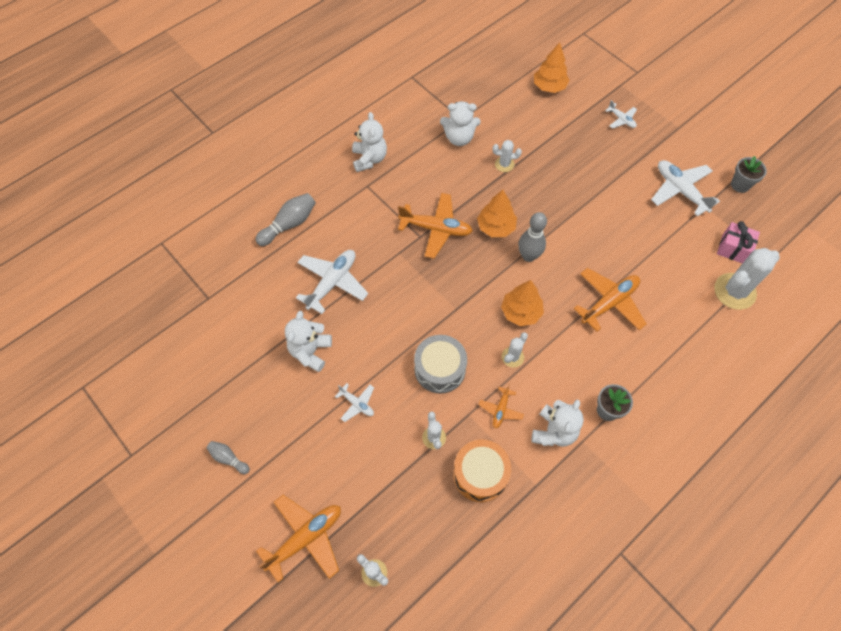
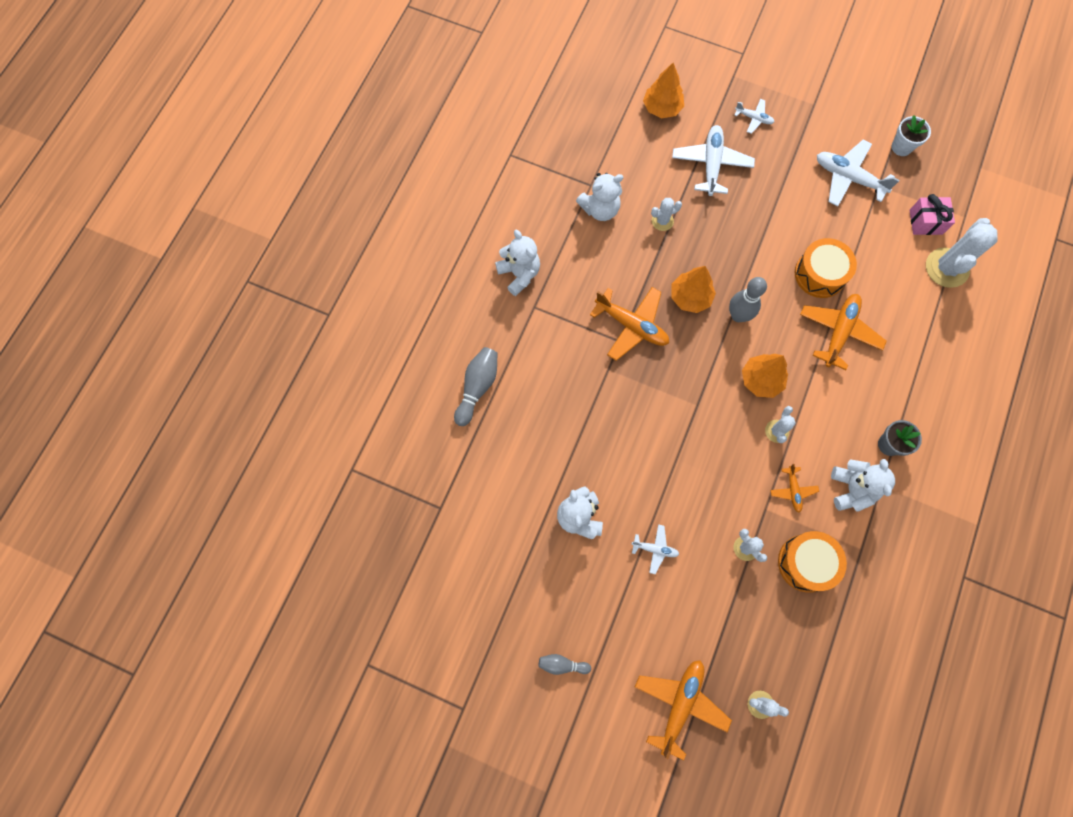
camera: 25 degrees left, 10 degrees up
white plane [296,250,368,314] -> white plane moved to [672,125,755,196]
orange plane [398,193,473,259] -> orange plane turned 45 degrees clockwise [590,287,669,361]
grey drum [414,335,467,393] -> none
grey flower pot [731,156,767,193] -> white flower pot [892,115,931,156]
none -> orange drum [795,238,857,298]

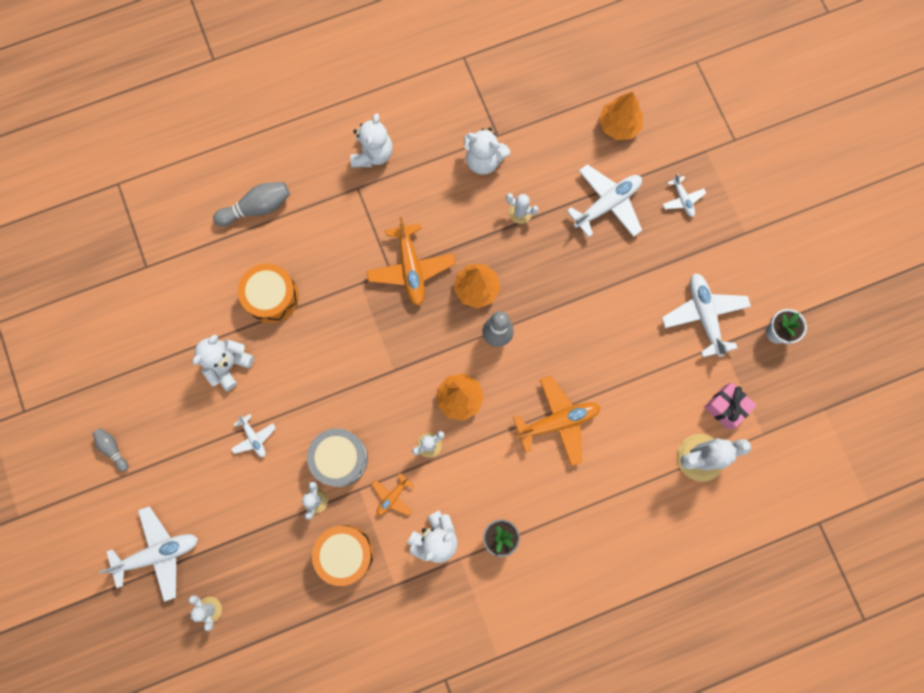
camera: 45 degrees right, 5 degrees up
orange plane [635,660,732,761] -> white plane [99,506,198,602]
orange drum [795,238,857,298] -> orange drum moved to [238,263,299,323]
none -> grey drum [307,428,368,487]

